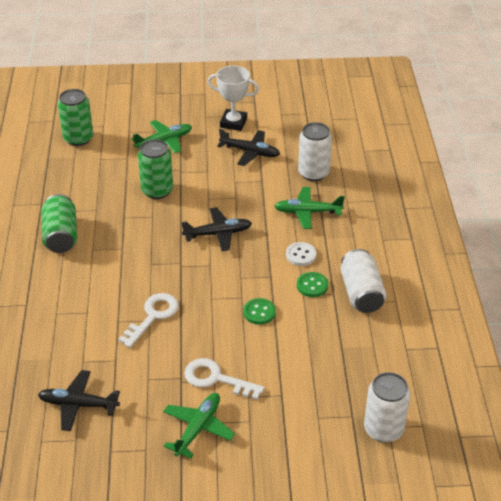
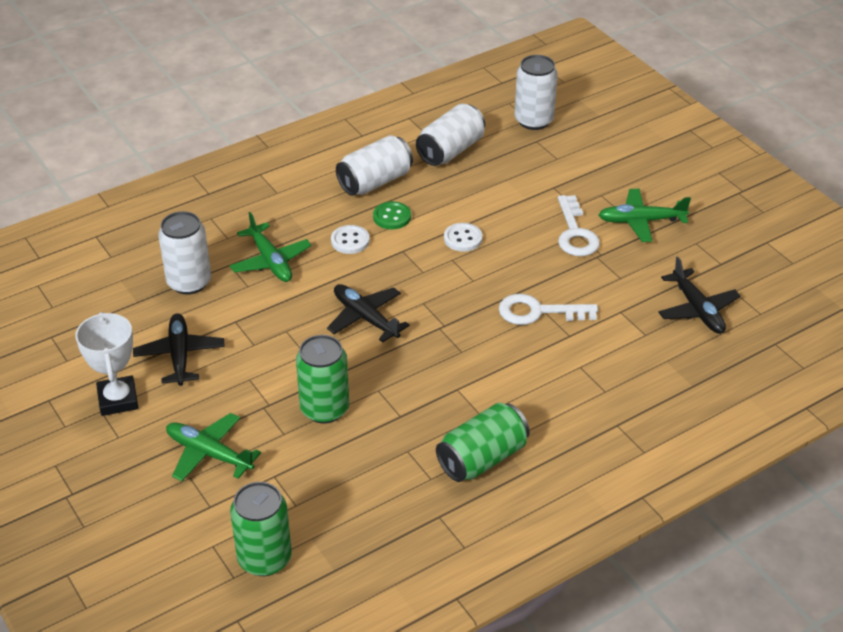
camera: 120 degrees left, 0 degrees up
green button [243,298,276,325] -> white button [444,223,483,252]
none -> white can [416,104,485,166]

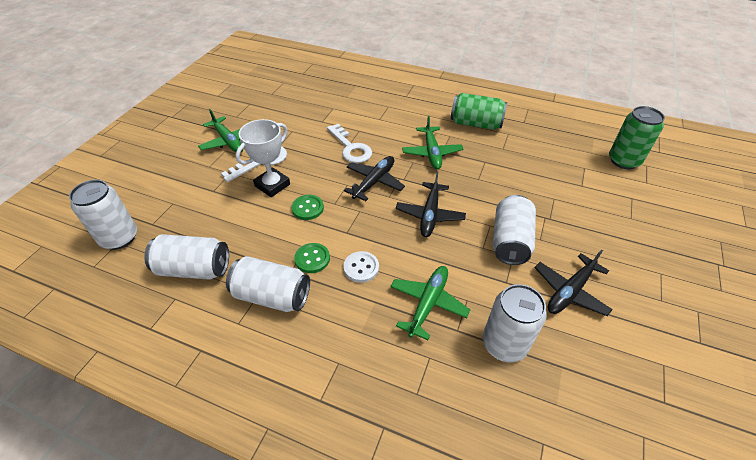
camera: 125 degrees left, 5 degrees up
white trophy [75,312,138,416] -> white trophy moved to [236,119,290,197]
green plane [166,413,261,481] -> green plane moved to [402,116,463,169]
green can [296,335,349,424] -> none
white button [444,223,483,252] -> green button [291,195,324,220]
black plane [658,257,741,334] -> black plane moved to [344,156,405,201]
none -> white can [492,195,536,265]

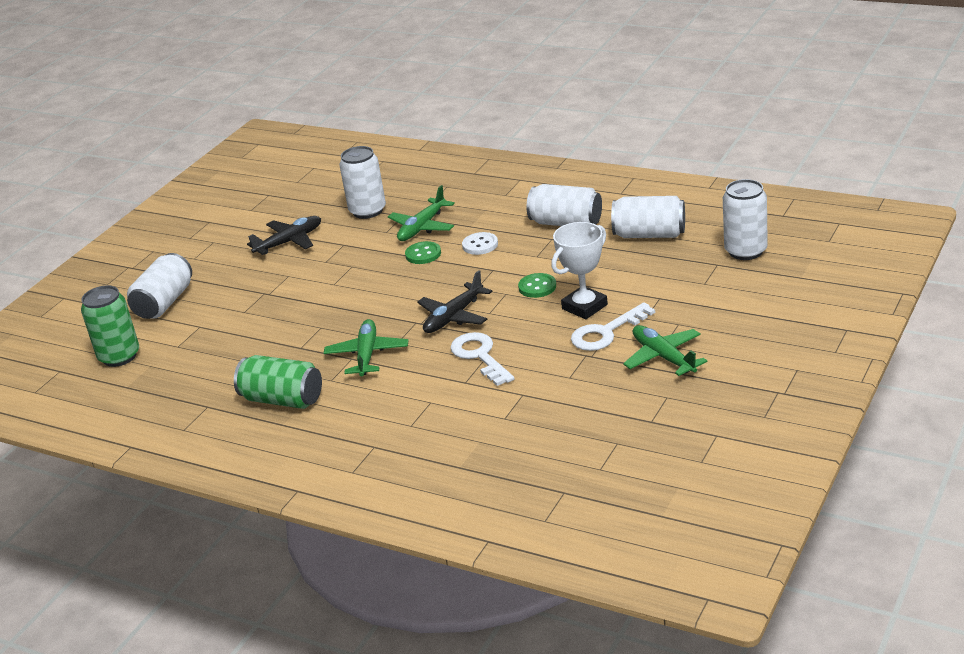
camera: 170 degrees left, 15 degrees down
green button [294,243,330,273] -> green button moved to [405,241,441,264]
black plane [396,172,466,237] -> none
white can [492,195,536,265] -> white can moved to [127,253,192,319]

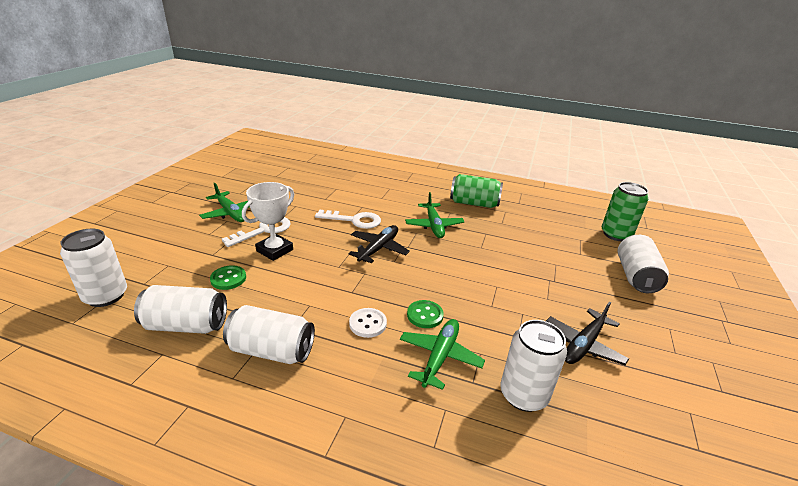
camera: 165 degrees right, 0 degrees up
white key [450,332,514,386] -> white key turned 45 degrees counterclockwise [315,210,381,229]
green button [518,273,556,298] -> green button moved to [210,265,246,290]

